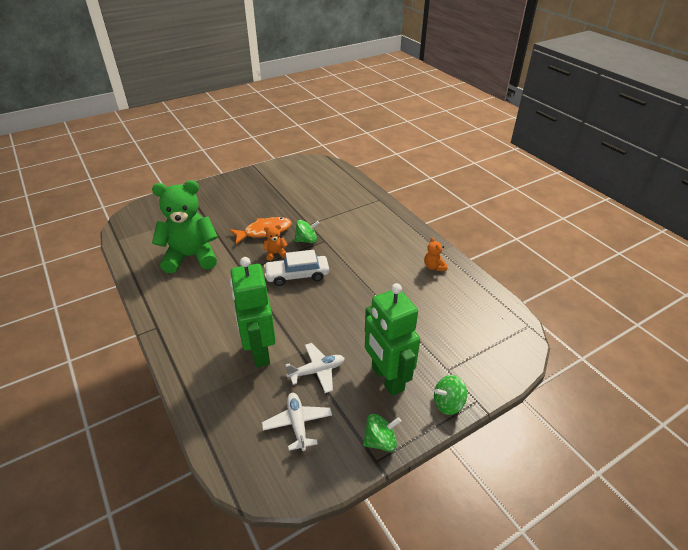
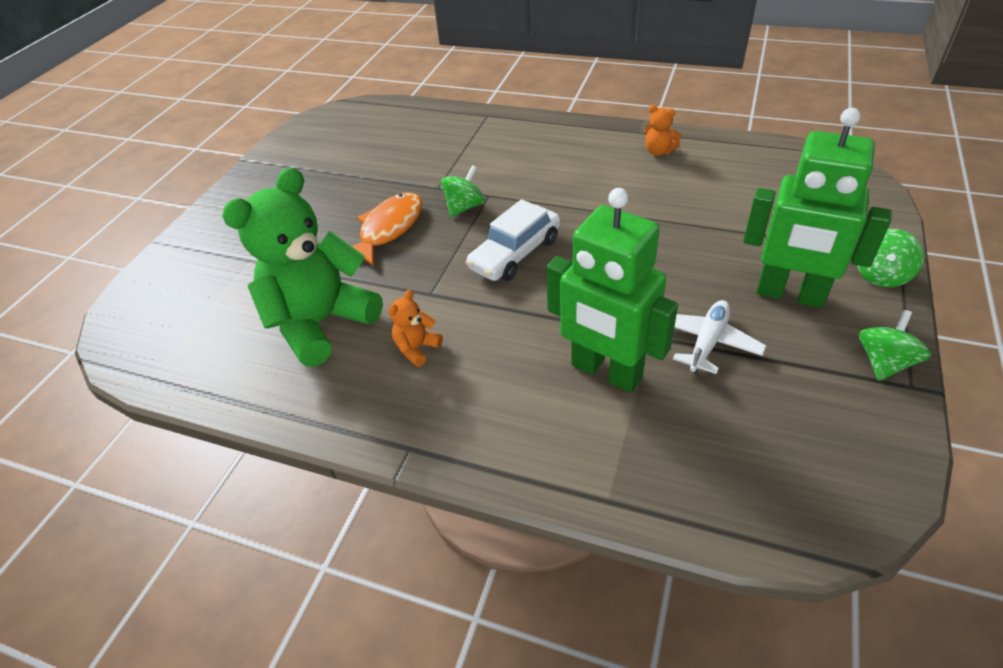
camera: 35 degrees left, 5 degrees up
white plane [262,393,332,451] -> none
orange teddy bear [263,224,287,261] -> orange teddy bear moved to [388,289,443,367]

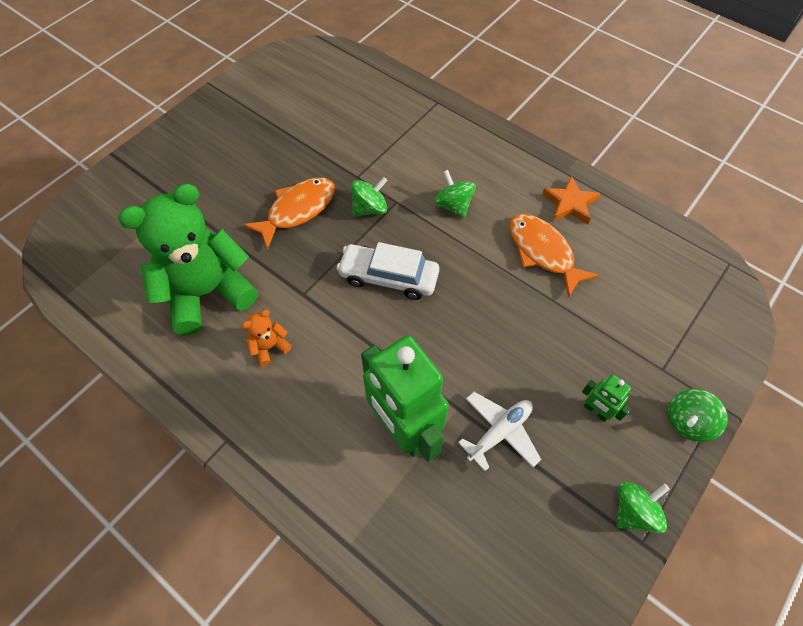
camera: 15 degrees right, 15 degrees up
white car [466,199,560,281] -> white car turned 45 degrees clockwise [337,242,439,300]
orange teddy bear [644,105,682,156] -> orange star [542,176,600,224]
green robot [743,108,892,308] -> green robot [582,374,631,422], size x0.44
none -> green spinning top [434,170,476,218]
none -> orange fish [509,214,600,298]

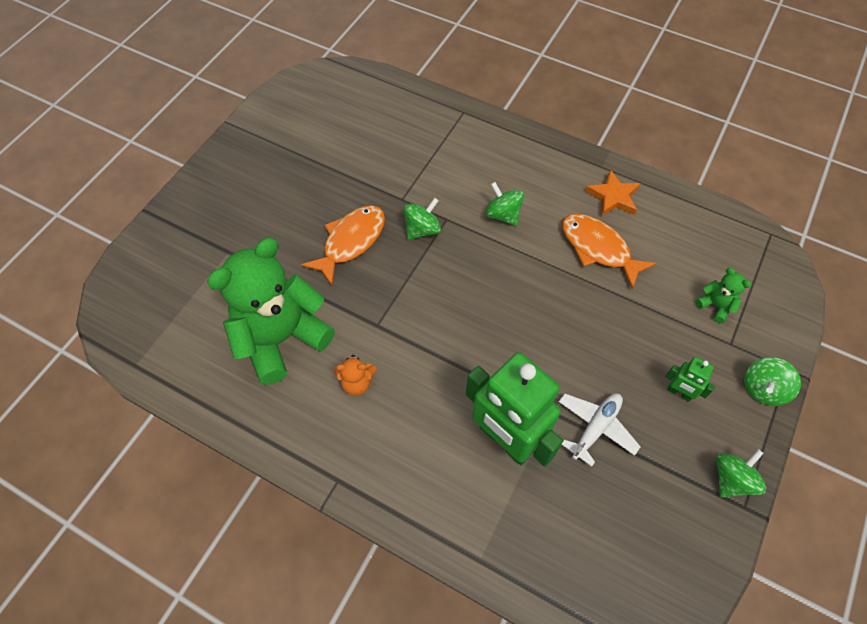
camera: 10 degrees left, 0 degrees up
orange teddy bear [242,310,292,366] -> orange teddy bear turned 135 degrees counterclockwise [334,355,377,396]
white car [337,242,439,300] -> none
none -> green teddy bear [696,268,751,323]

